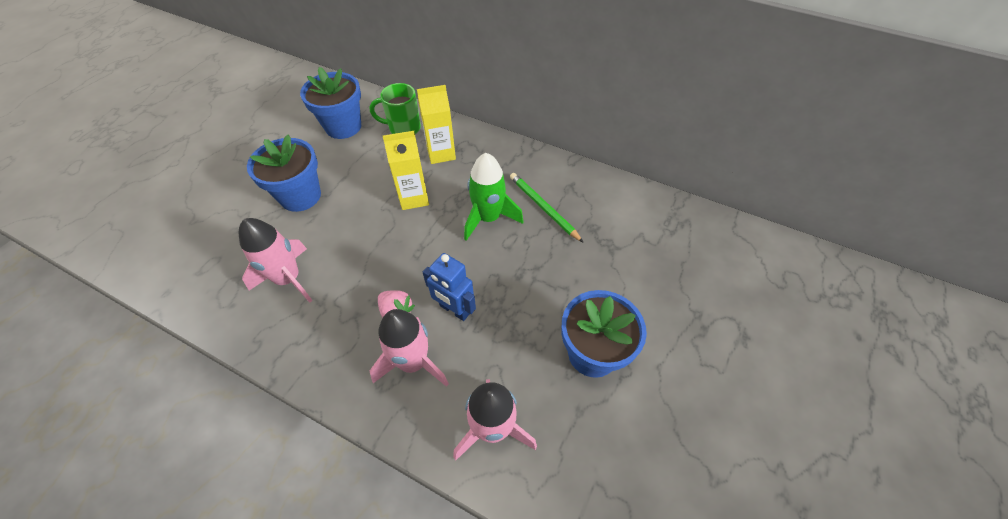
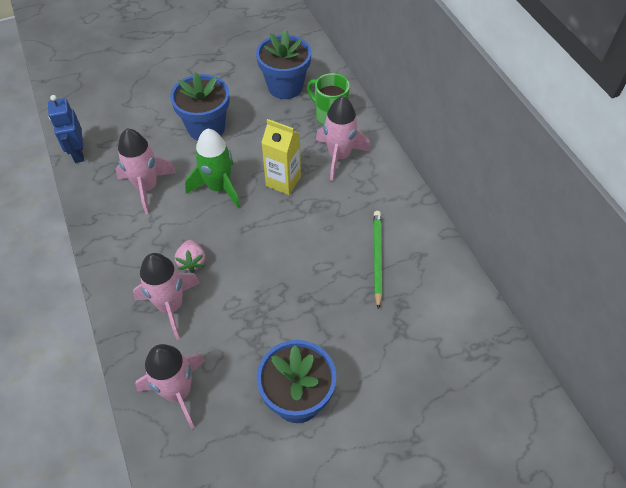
camera: 40 degrees right, 0 degrees up
yellow carton [417,85,456,164] -> pink rocket [316,96,370,181]
blue robot [423,253,476,321] -> blue robot moved to [48,95,84,163]
green rocket [464,153,523,241] -> green rocket moved to [185,128,240,209]

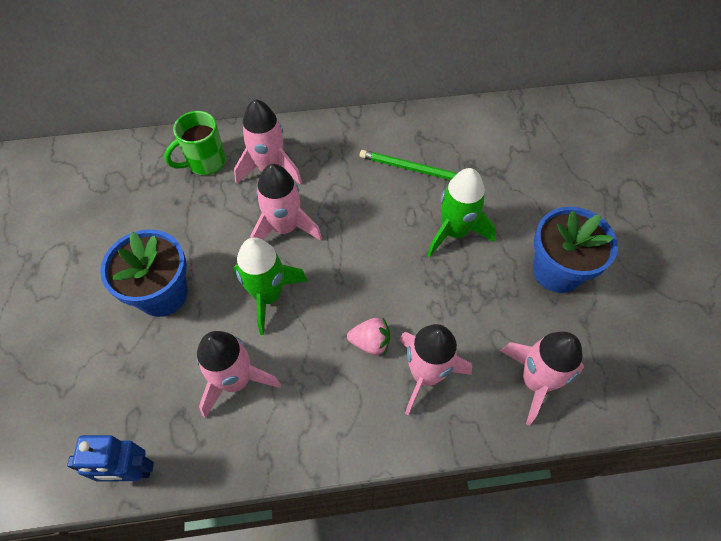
camera: 75 degrees left, 5 degrees up
blue flower pot [256,30,312,99] -> none
yellow carton [262,119,301,195] -> pink rocket [250,164,322,241]
none -> green rocket [427,168,496,257]

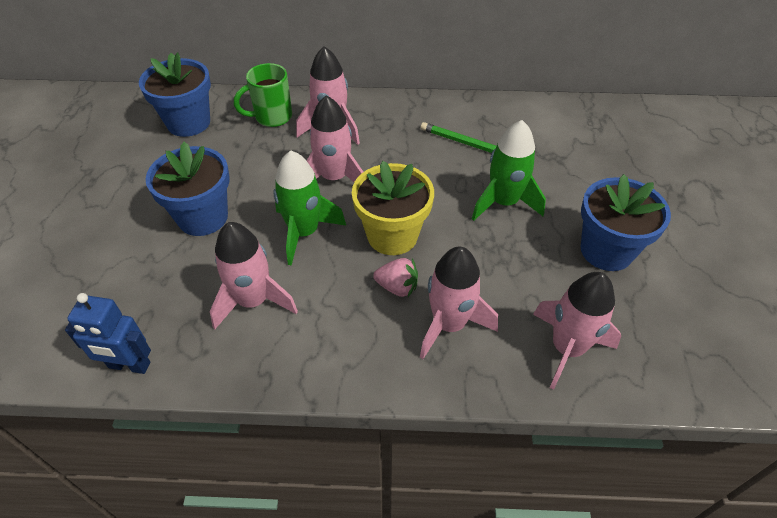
camera: 10 degrees right, 10 degrees down
none -> blue flower pot [139,52,211,137]
none -> yellow flower pot [352,161,434,255]

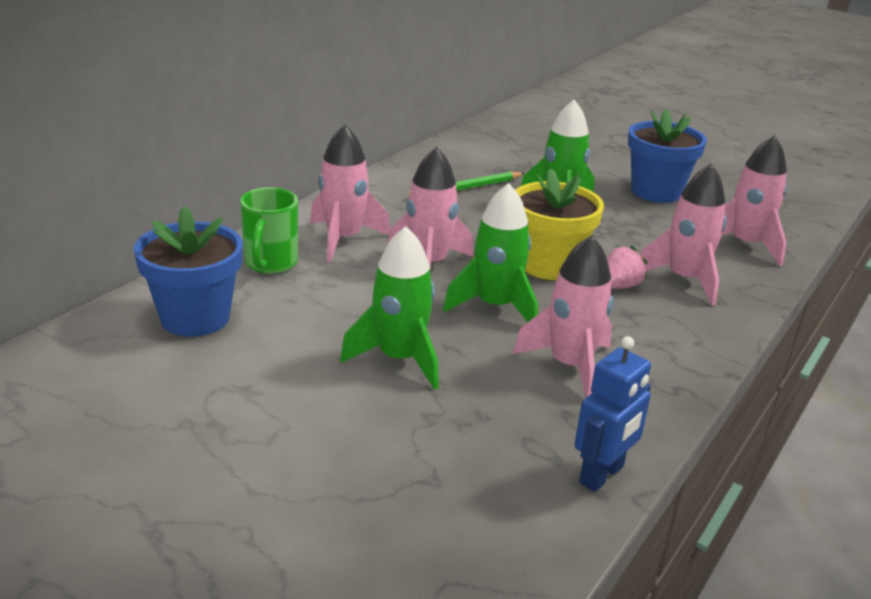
camera: 60 degrees left, 20 degrees down
blue flower pot [145,142,230,236] -> green rocket [340,226,439,390]

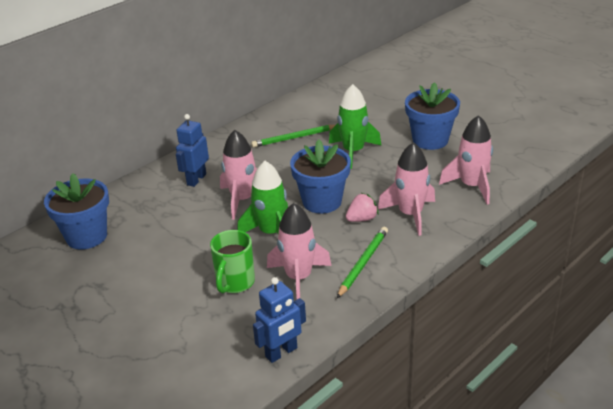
camera: 15 degrees right, 5 degrees up
green mug [240,187,298,274] -> green mug moved to [210,230,255,293]
pink rocket [310,124,390,262] -> blue robot [176,114,209,187]
green rocket [340,226,439,390] -> none
yellow flower pot [515,169,604,280] -> blue flower pot [290,139,351,214]
none -> green pencil [337,227,388,298]

